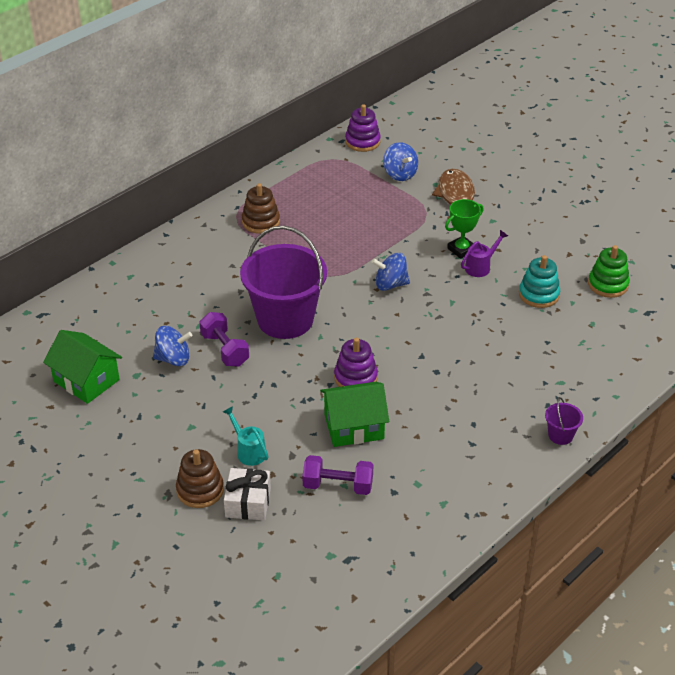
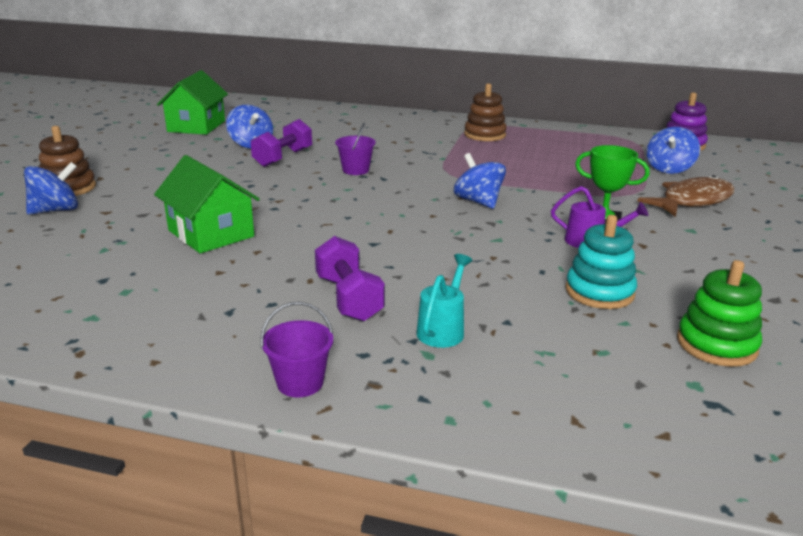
camera: 60 degrees right, 15 degrees down
turquoise watering can [223,406,268,466] -> turquoise watering can moved to [416,254,472,348]
white gift [224,468,271,520] -> blue spinning top [24,162,78,215]
purple bucket [240,226,327,339] -> purple bucket [335,122,375,175], size x0.40
purple dumbbell [302,455,373,495] -> purple dumbbell moved to [315,236,385,322]
purple stacking toy [334,338,378,387] -> none

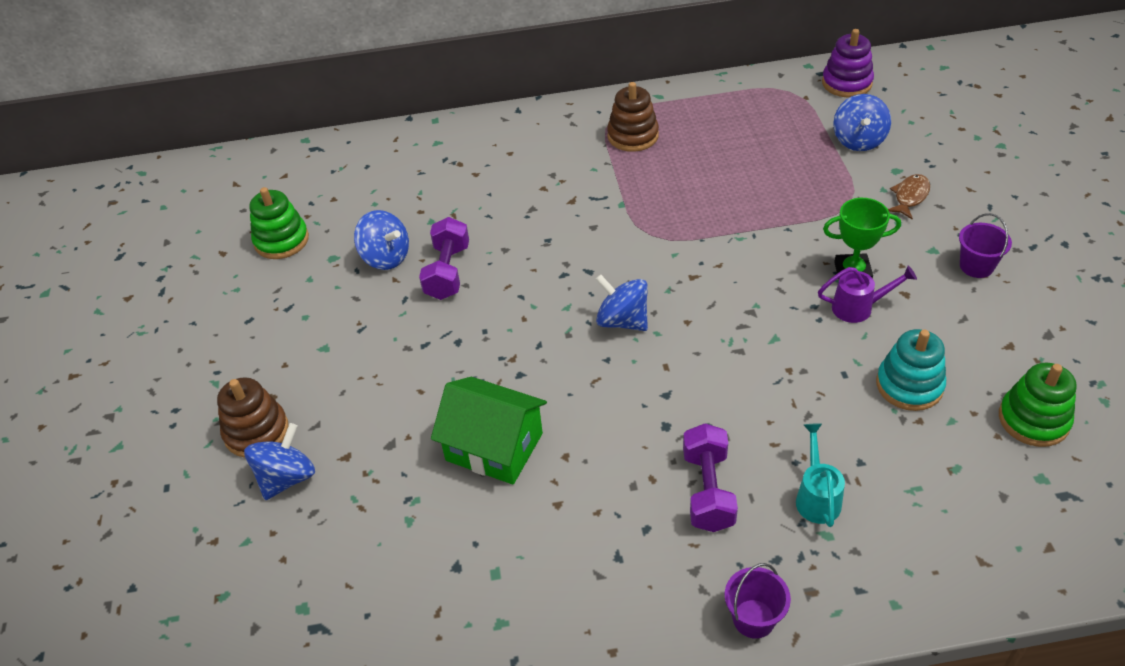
camera: 20 degrees left, 20 degrees up
green house [157,70,228,135] -> green stacking toy [249,187,309,259]
purple dumbbell [315,236,385,322] -> purple dumbbell turned 45 degrees clockwise [683,423,738,532]
purple bucket [335,122,375,175] -> purple bucket moved to [959,213,1012,278]
blue spinning top [454,153,506,209] -> blue spinning top moved to [595,274,648,331]
brown fish [637,175,735,217] -> brown fish [888,174,930,220], size x0.56

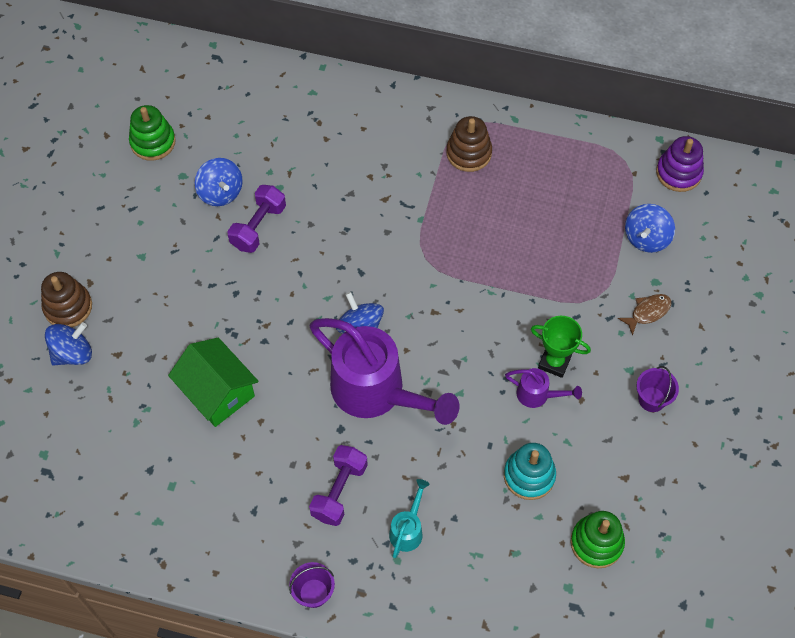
camera: 20 degrees right, 15 degrees up
none -> purple watering can [309,318,459,425]

